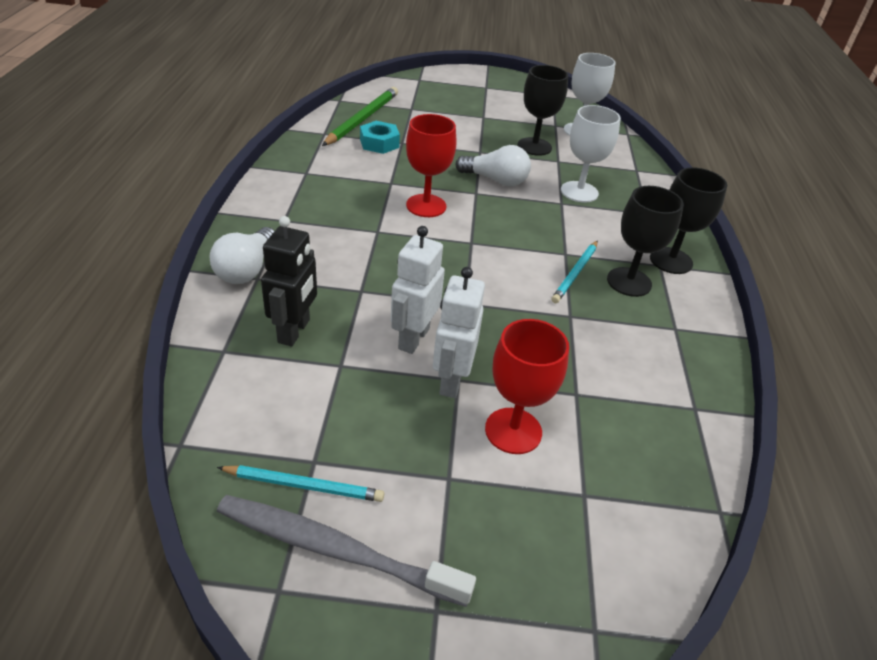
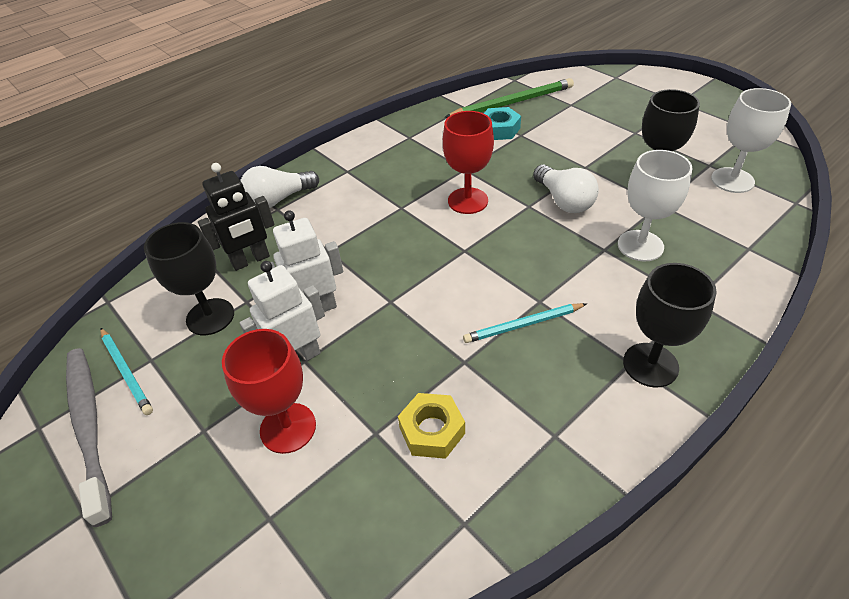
camera: 50 degrees right, 5 degrees up
black goblet [607,186,684,297] -> black goblet moved to [144,222,234,335]
none -> yellow nut [398,393,465,459]

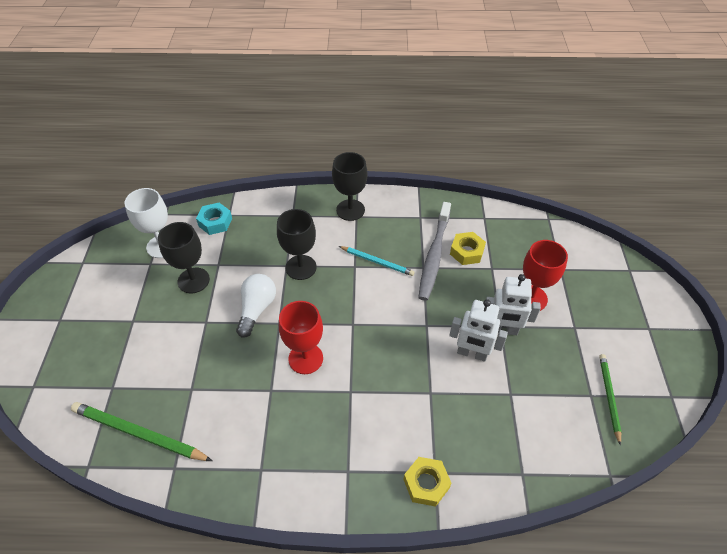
camera: 140 degrees left, 5 degrees up
grey toothbrush [66,348,112,527] -> grey toothbrush moved to [418,202,451,301]
turquoise pencil [100,328,153,415] -> green pencil [599,354,621,446]
black goblet [144,222,234,335] -> black goblet moved to [277,209,317,280]
black robot [198,163,274,271] -> none
white light bulb [240,166,319,208] -> yellow nut [404,457,451,507]
turquoise nut [484,107,521,140] -> turquoise nut moved to [196,203,232,235]
white goblet [618,150,693,261] -> none

